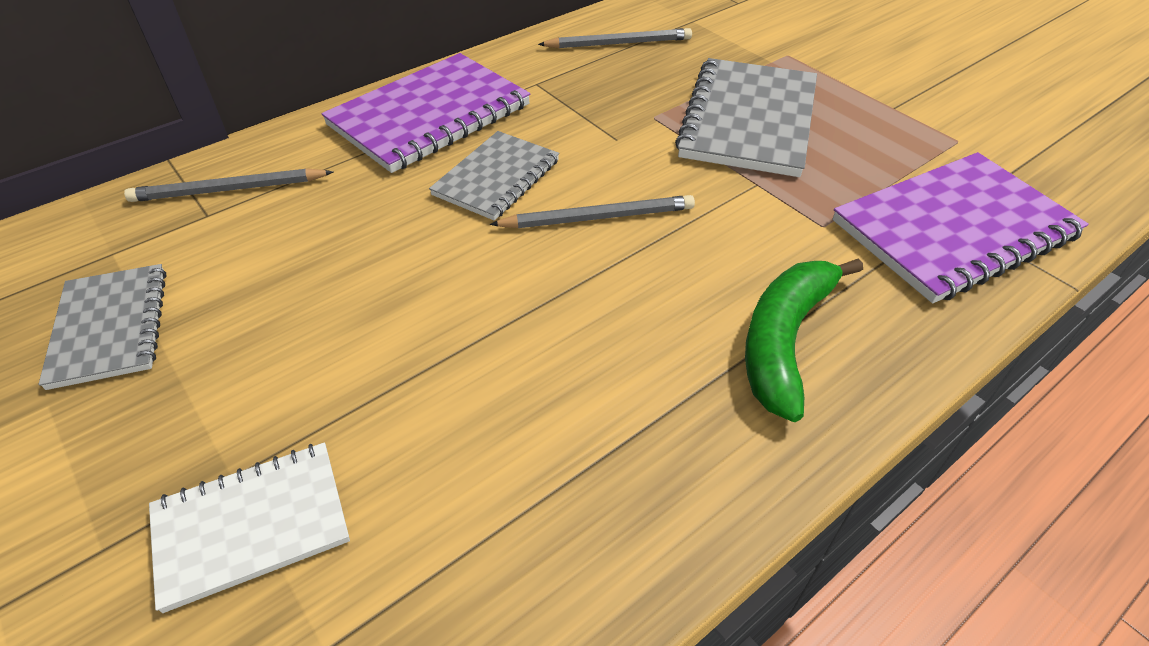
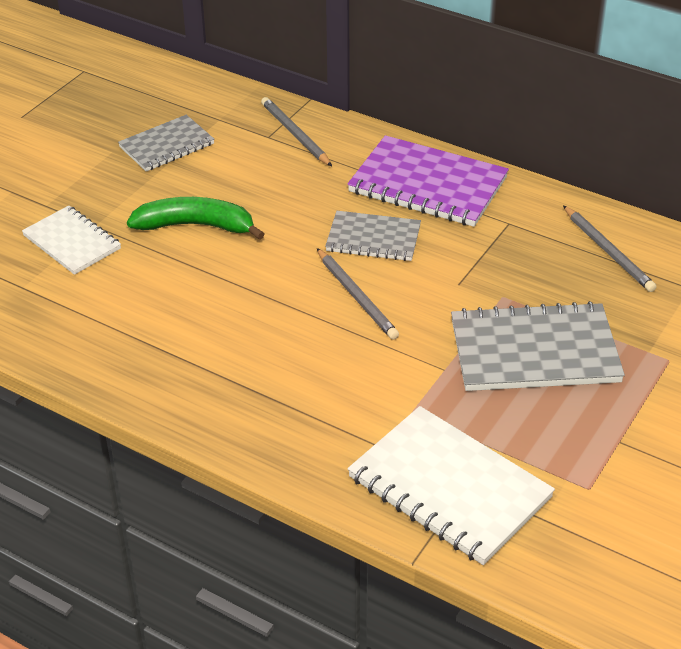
camera: 70 degrees right, 5 degrees down
green banana [745,258,863,422] -> green banana moved to [127,197,265,240]
purple notebook [833,152,1089,303] -> white notebook [348,406,555,565]

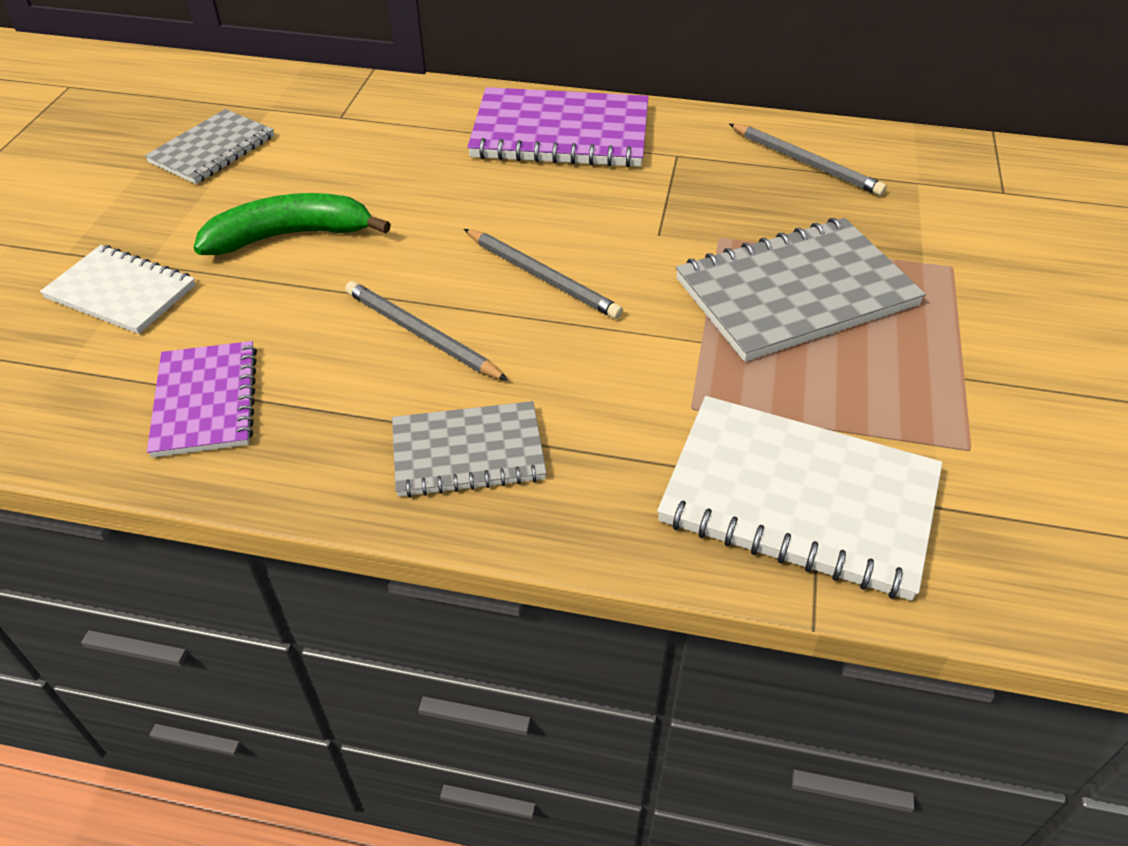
camera: 20 degrees left, 5 degrees up
grey pencil [261,97,332,166] -> grey pencil moved to [345,281,508,381]
grey notebook [325,211,421,261] -> grey notebook moved to [392,401,547,498]
none -> purple notebook [147,341,257,458]

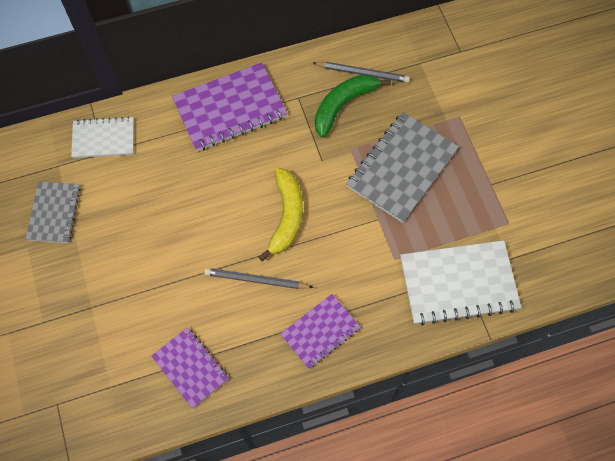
camera: 30 degrees left, 20 degrees up
white notebook [40,245,196,334] -> white notebook moved to [71,116,134,158]
green banana [194,193,391,255] -> green banana moved to [315,74,391,138]
grey notebook [392,401,547,498] -> purple notebook [281,294,360,369]
grey pencil [464,229,623,319] -> yellow banana [259,168,303,262]

